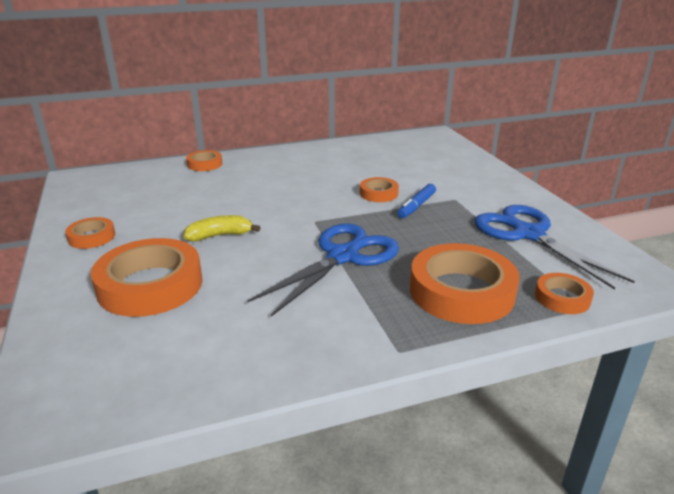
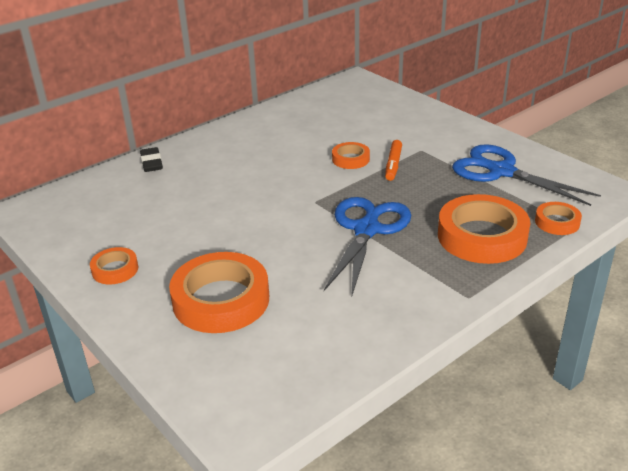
camera: 20 degrees left, 5 degrees up
yellow banana [184,215,261,241] -> none
orange tape [186,150,222,171] -> black eraser [140,147,163,172]
blue marker [397,184,436,218] -> orange marker [385,140,402,181]

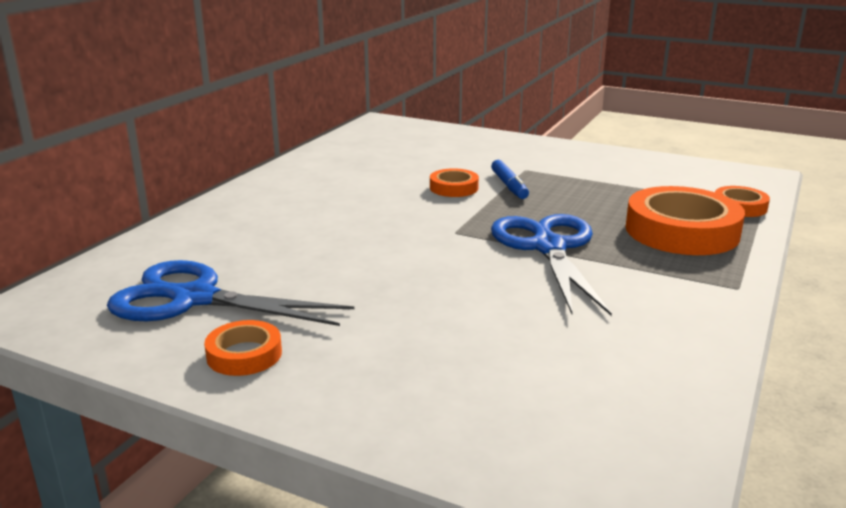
camera: 25 degrees left, 10 degrees down
black eraser [140,147,163,172] -> none
orange tape [169,252,269,333] -> none
orange marker [385,140,402,181] -> blue marker [491,160,529,199]
blue scissors [452,144,601,206] -> blue scissors moved to [107,260,354,326]

